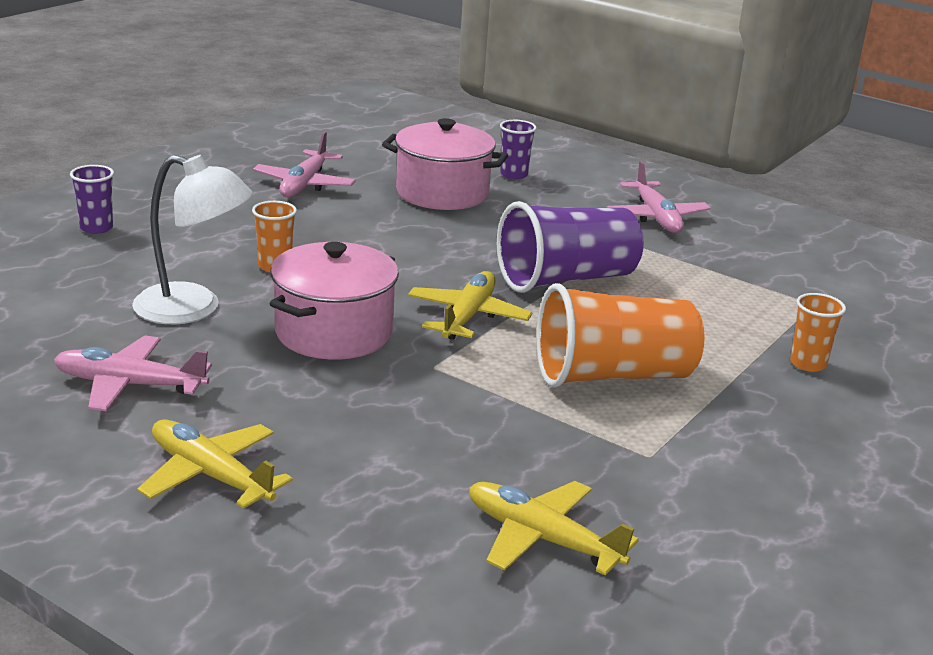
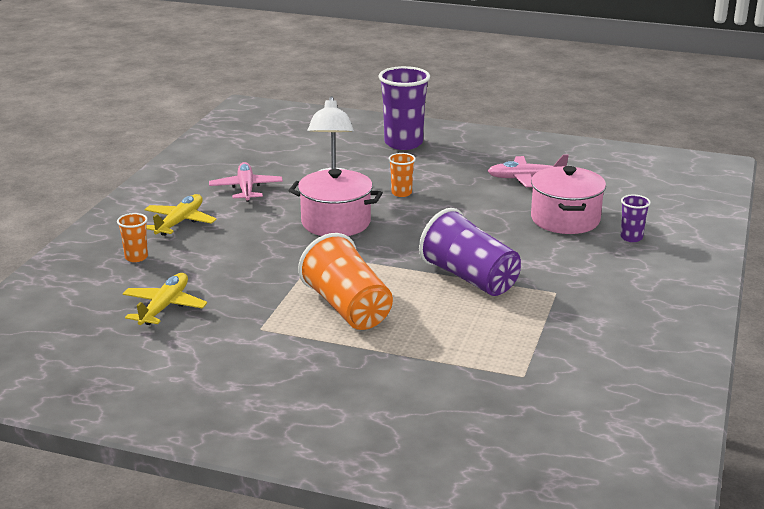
camera: 75 degrees right, 0 degrees up
purple cup [70,165,114,234] -> purple cup [378,66,430,150], size x2.06
yellow plane [408,271,532,340] -> none
pink plane [607,161,710,233] -> none
orange cup [790,293,846,372] -> orange cup moved to [117,213,148,262]

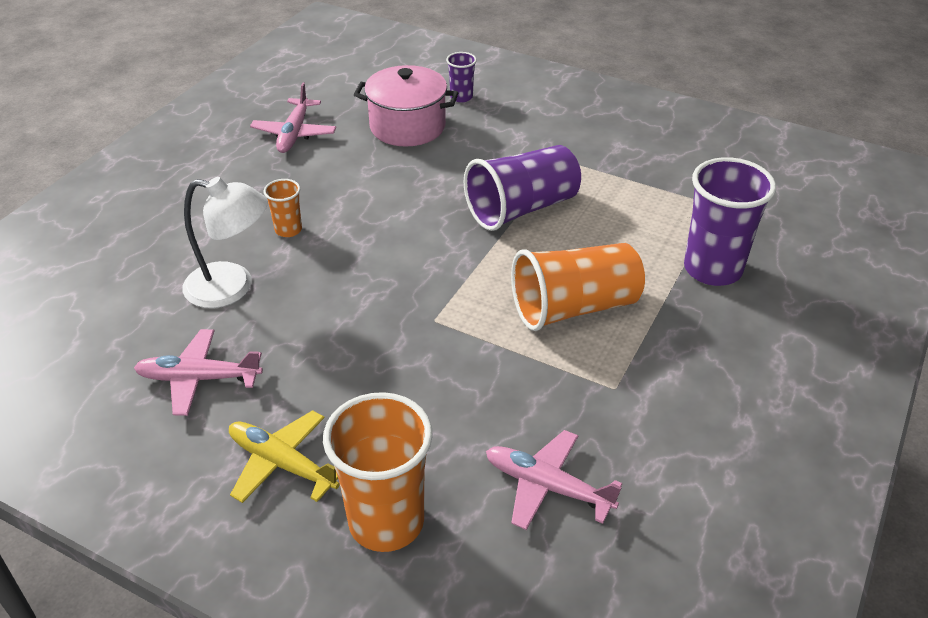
camera: 80 degrees left, 15 degrees up
orange cup [117,213,148,262] -> orange cup [323,392,433,552], size x2.06
yellow plane [123,273,207,325] -> pink plane [486,430,622,530]
pink pot [288,169,383,236] -> none
purple cup [378,66,430,150] -> purple cup moved to [684,157,776,286]

